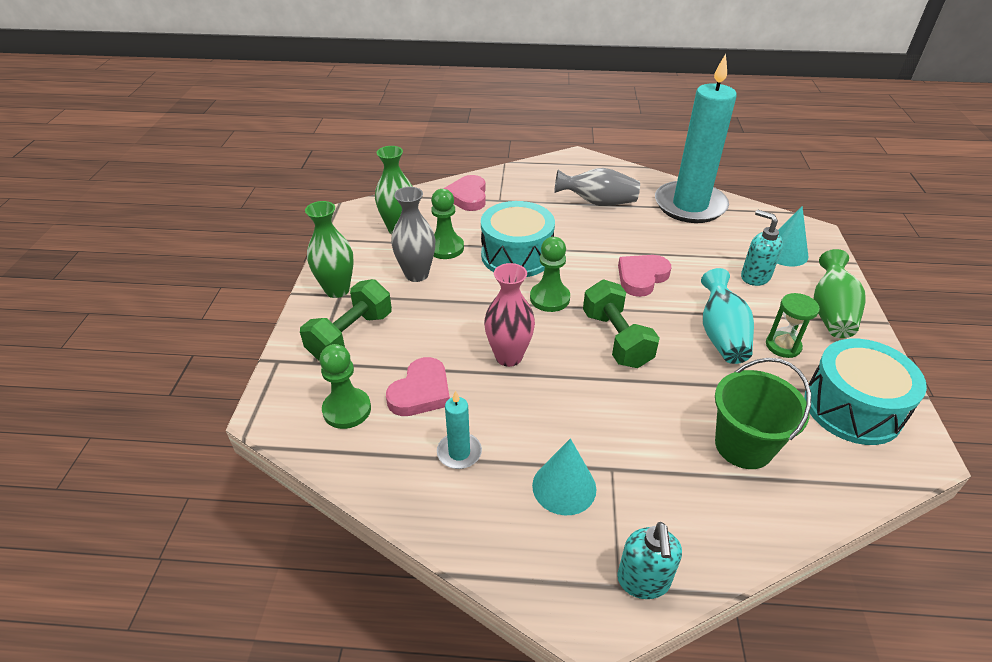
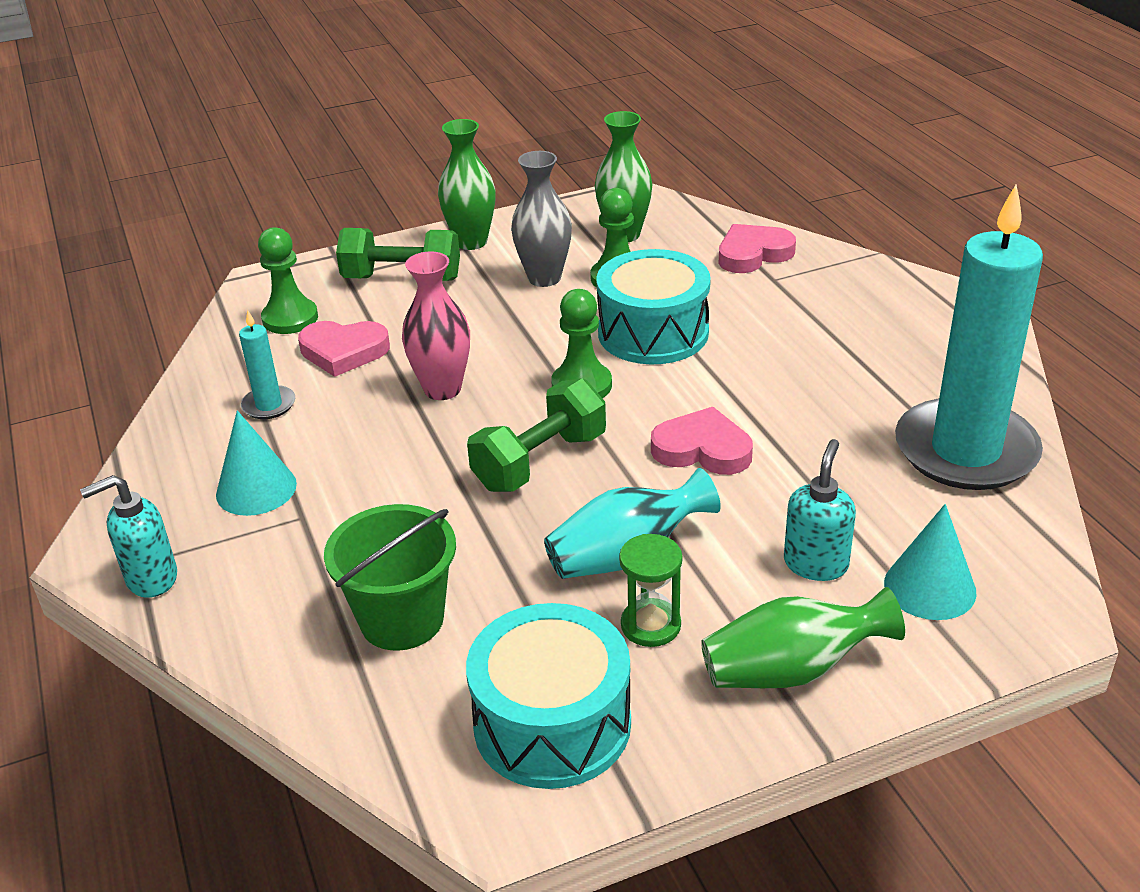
camera: 65 degrees right, 5 degrees down
grey vase [554,168,640,206] -> none

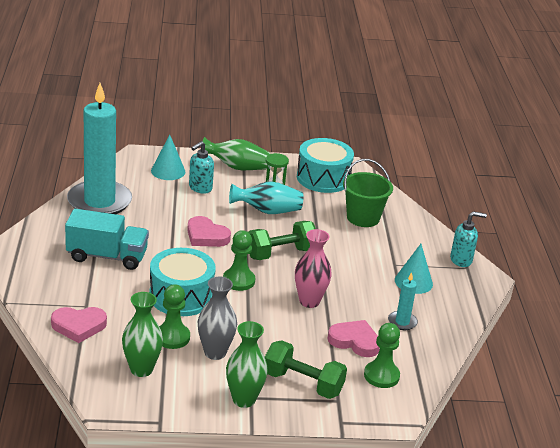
camera: 165 degrees left, 5 degrees down
none -> turquoise truck [65,209,149,270]

